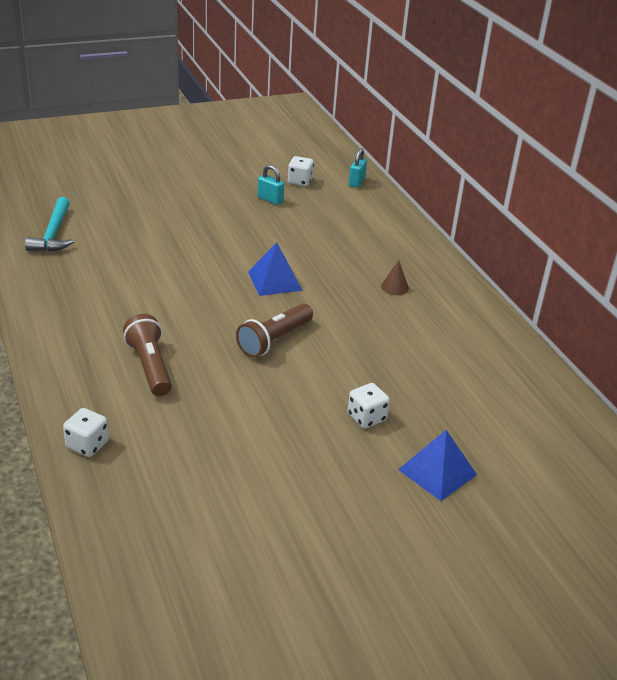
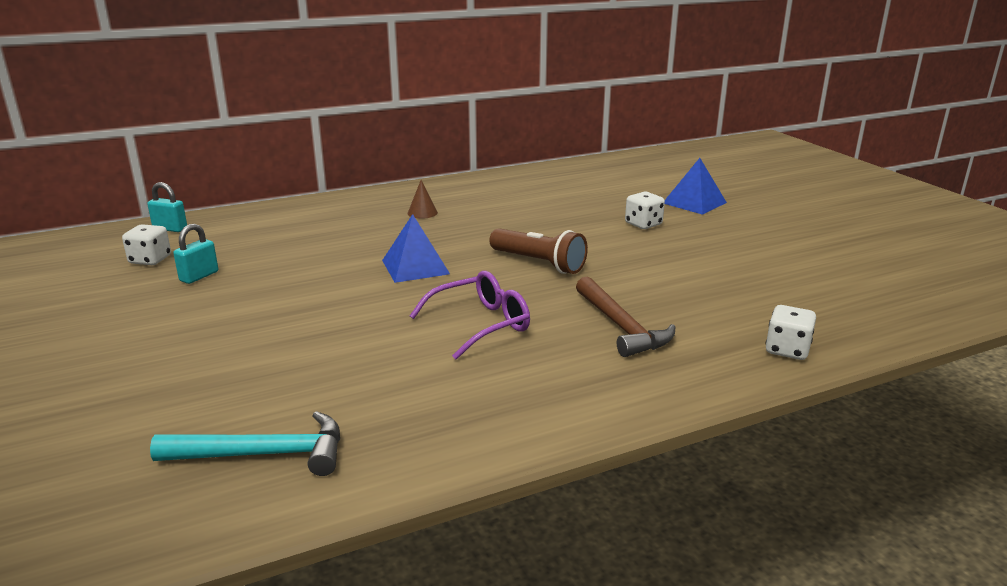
camera: 90 degrees left, 10 degrees down
brown flashlight [123,314,172,396] -> brown hammer [576,276,675,357]
none -> purple glasses [410,271,530,360]

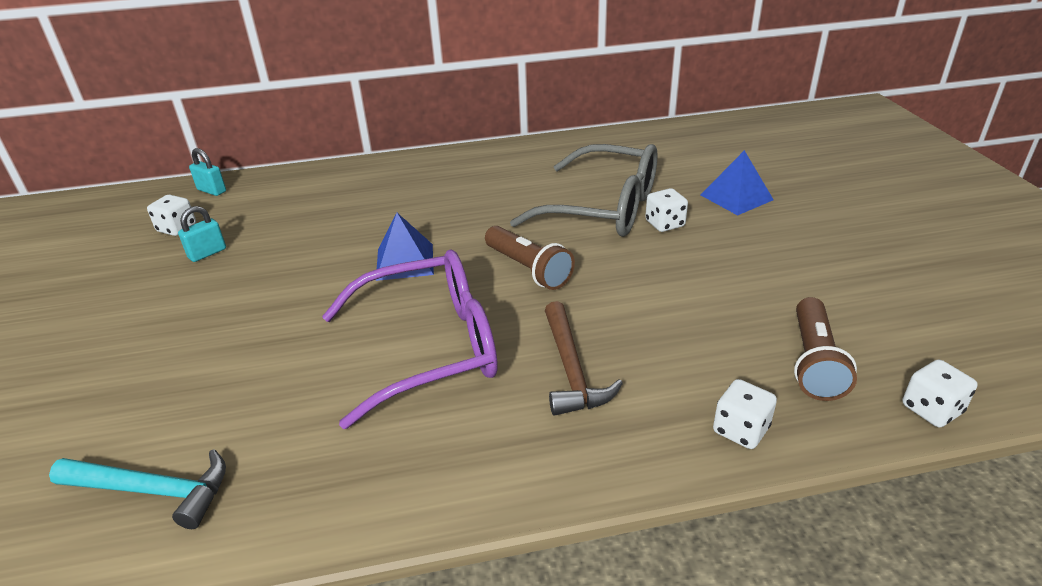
camera: 15 degrees right, 10 degrees up
brown cone [408,180,438,219] -> none
purple glasses [410,271,530,360] -> purple glasses [322,249,498,429], size x1.69
none -> grey glasses [510,144,658,237]
none -> brown flashlight [794,297,857,401]
none -> white dice [903,359,978,427]

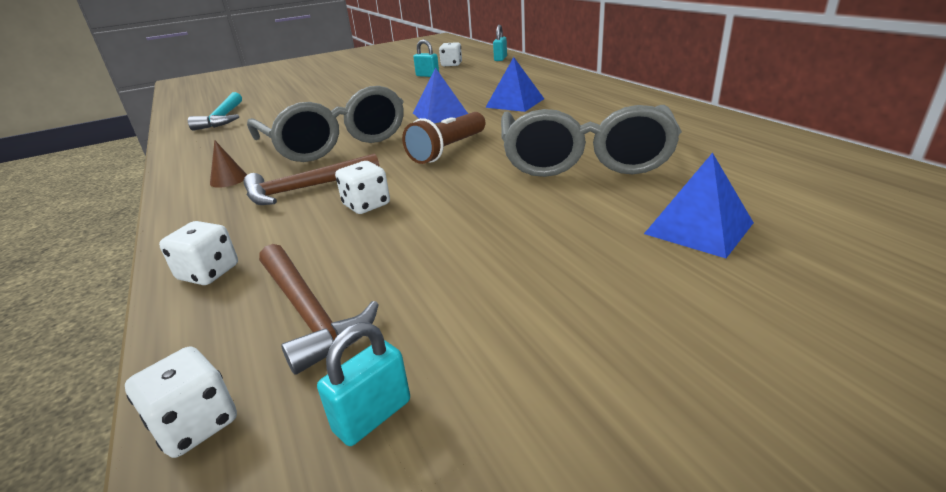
camera: 75 degrees right, 5 degrees down
purple glasses [322,249,498,429] -> grey glasses [247,86,404,162]
white dice [645,188,688,232] -> white dice moved to [335,161,390,214]
brown flashlight [794,297,857,401] -> brown hammer [259,244,379,375]
none -> brown cone [210,140,247,188]
none -> turquoise padlock [317,322,410,446]
none -> blue pyramid [485,57,544,112]

